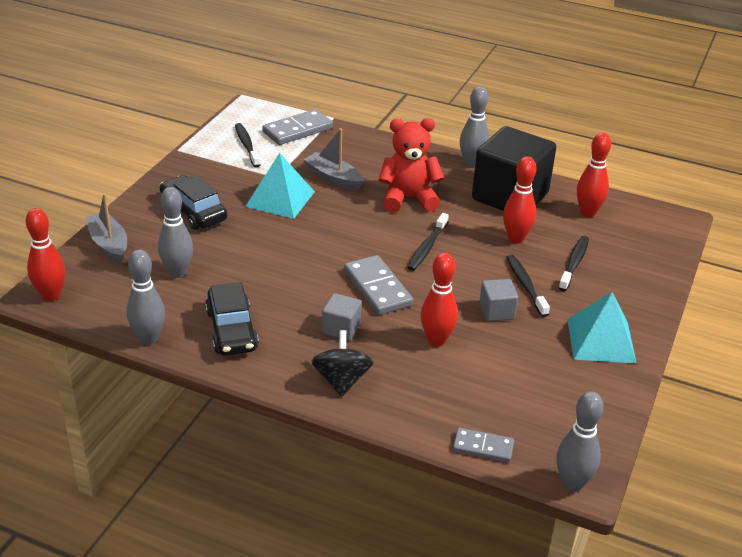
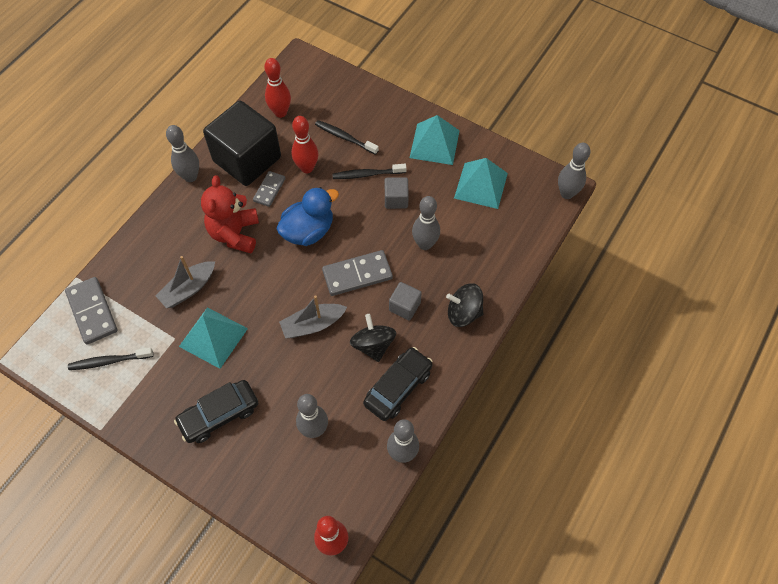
camera: 80 degrees left, 25 degrees up
grey boat [85,193,127,264] -> grey boat moved to [279,295,347,338]
black car [205,282,259,356] -> black car turned 45 degrees counterclockwise [363,347,433,421]
black toothbrush [407,213,449,271] -> blue duck [276,187,339,246]
red bowling pin [421,253,458,347] -> grey bowling pin [412,196,440,250]
grey domino [453,428,514,462] -> grey domino moved to [253,171,286,207]
none -> black spinning top [350,314,396,362]
none -> turquoise pyramid [454,158,508,209]

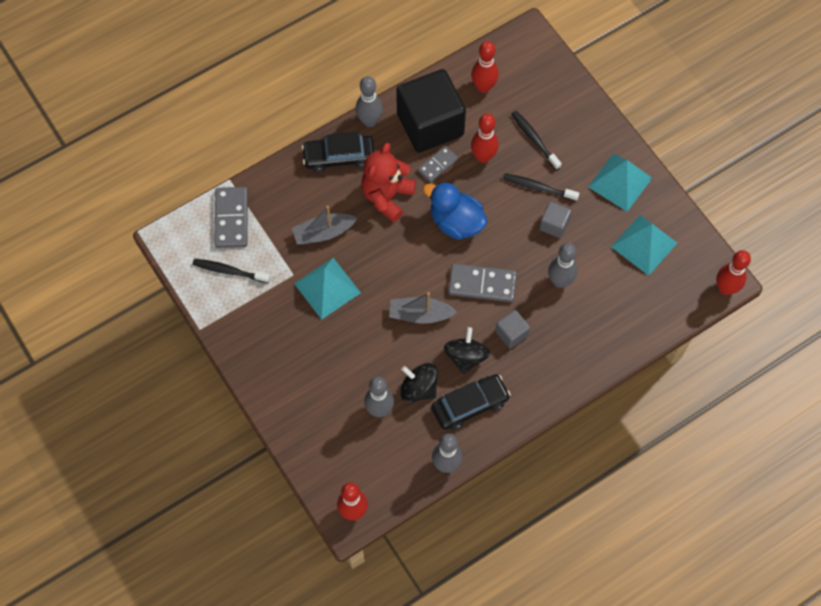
camera: 25 degrees right, 5 degrees up
black car [174,380,258,443] -> black car moved to [301,132,375,173]
blue duck [276,187,339,246] -> blue duck turned 135 degrees counterclockwise [423,182,488,240]
black spinning top [446,283,483,327] -> black spinning top moved to [400,363,438,402]
grey bowling pin [558,143,590,199] -> red bowling pin [716,250,751,295]

